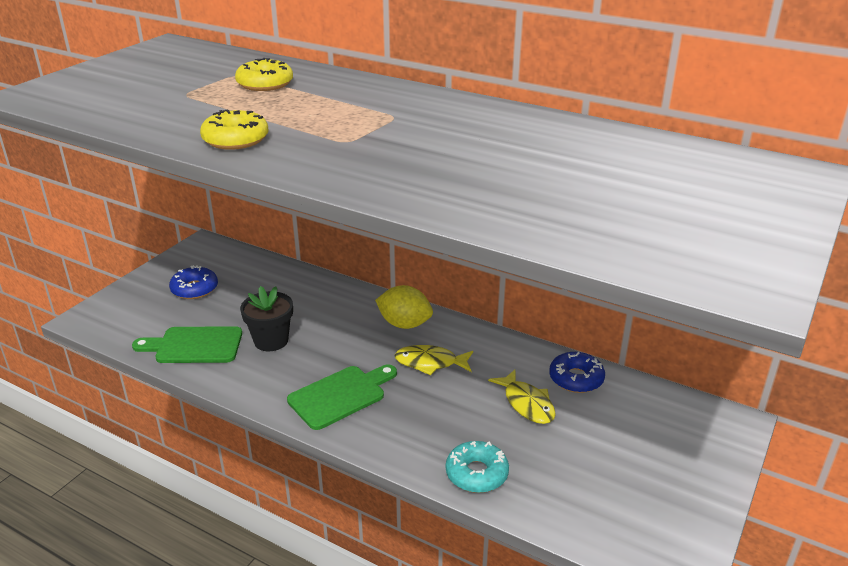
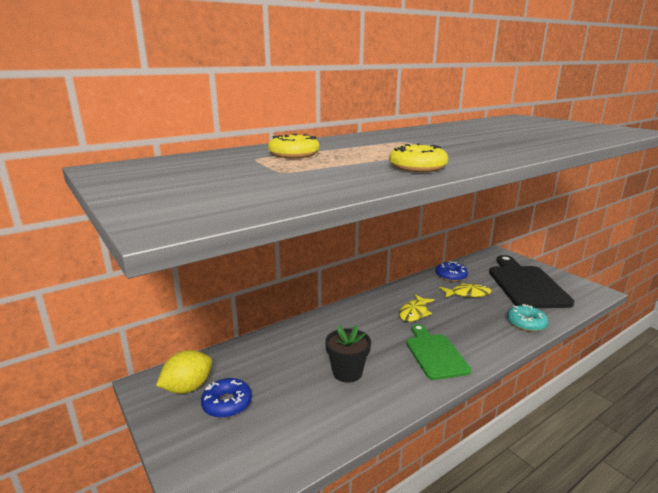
camera: 65 degrees left, 10 degrees down
green cutting board [132,326,242,363] -> none
yellow lemon [375,285,433,329] -> yellow lemon moved to [156,350,212,394]
none -> black cutting board [489,255,575,308]

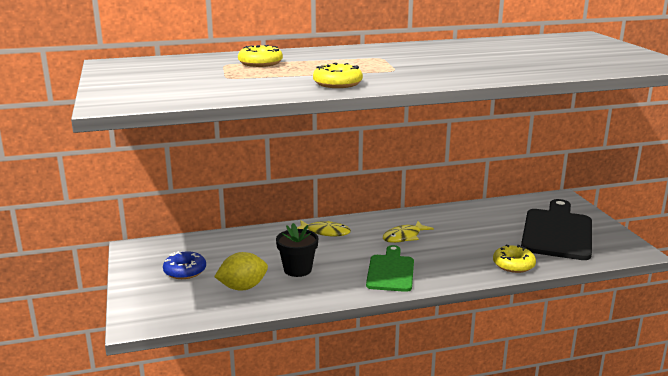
camera: 20 degrees right, 0 degrees up
yellow lemon [156,350,212,394] -> yellow lemon moved to [214,252,268,291]
blue donut [435,261,468,282] -> none
yellow fish [439,283,492,298] -> yellow fish moved to [297,221,351,236]
turquoise donut [507,304,549,332] -> yellow donut [493,245,536,273]

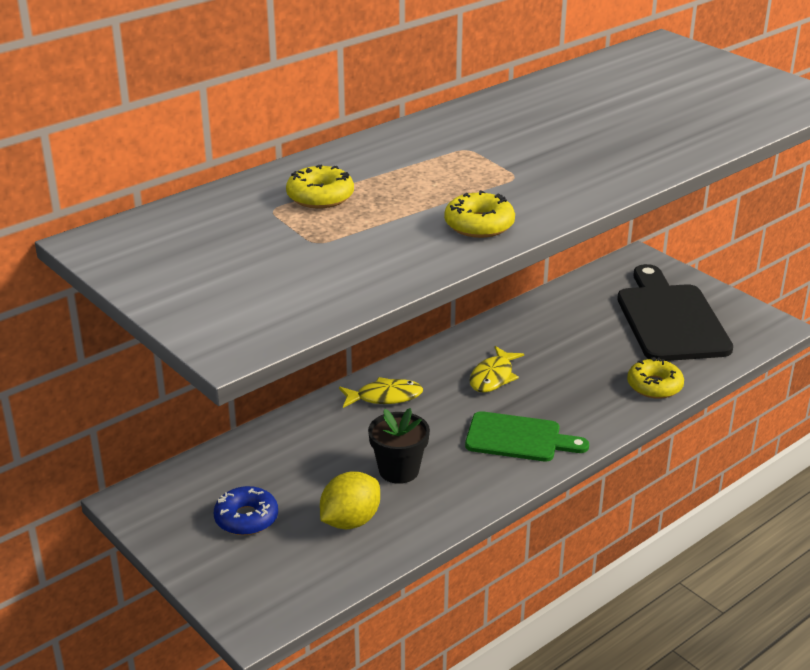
camera: 25 degrees left, 10 degrees up
green cutting board [366,245,414,292] -> green cutting board turned 120 degrees clockwise [465,411,589,462]

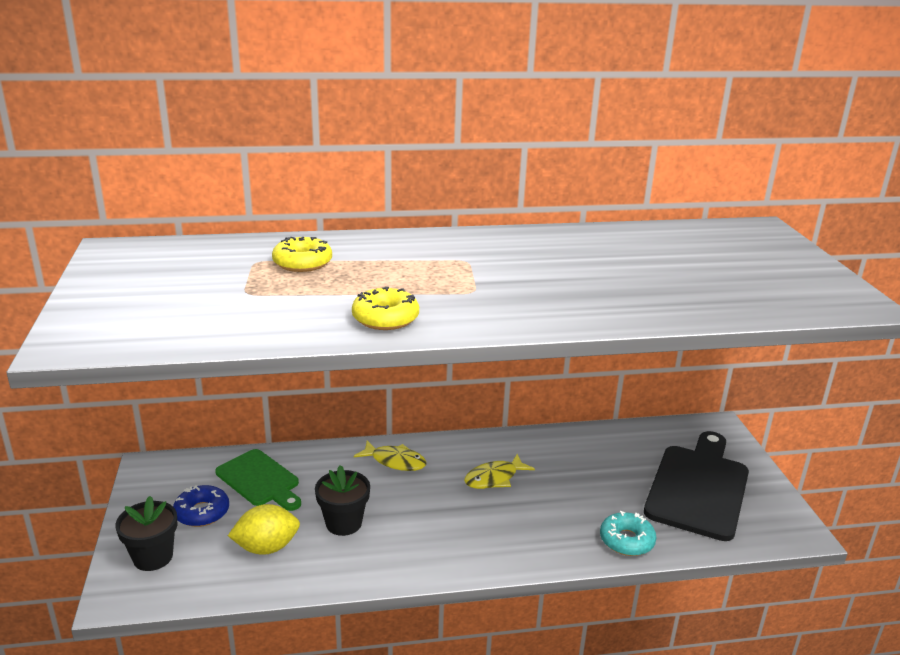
camera: 30 degrees right, 5 degrees down
green cutting board [465,411,589,462] -> green cutting board moved to [215,449,301,511]
yellow donut [627,357,684,399] -> turquoise donut [600,511,657,556]
none -> black flower pot [115,496,178,571]

